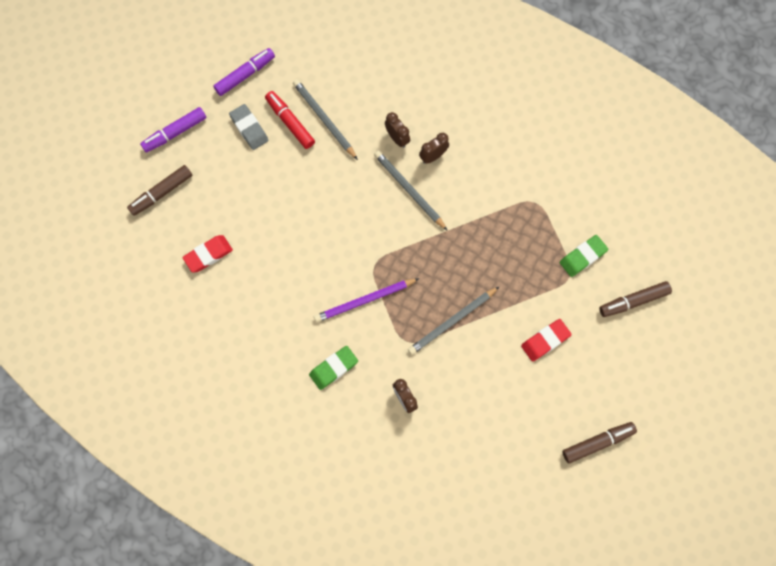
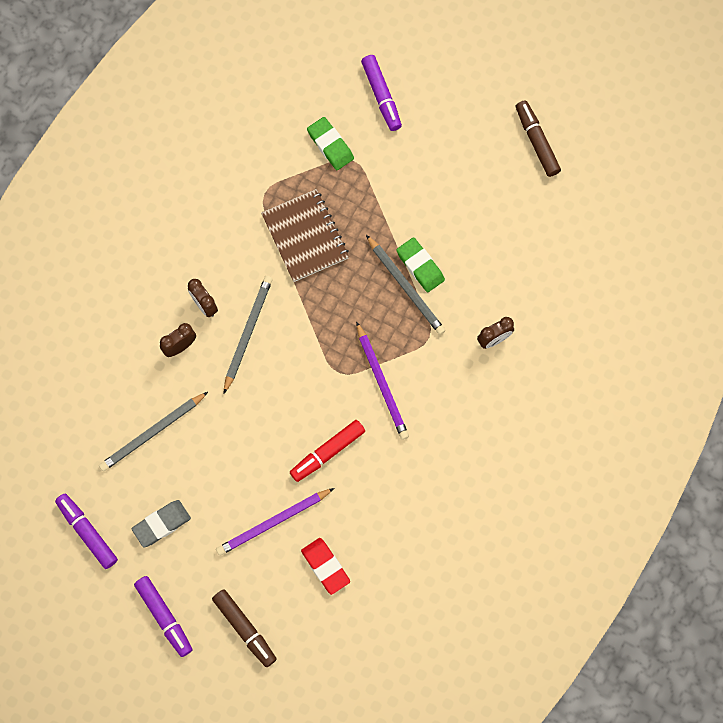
camera: 90 degrees left, 0 degrees up
red marker [265,91,315,149] -> red marker moved to [290,420,365,482]
green eraser [309,346,358,390] -> green eraser moved to [396,237,445,292]
grey pencil [374,151,448,231] -> grey pencil turned 150 degrees clockwise [224,276,273,393]
red eraser [521,319,572,362] -> none
brown marker [599,281,672,317] -> purple marker [361,55,402,131]
none -> purple pencil [216,488,334,556]
none -> brown notebook [261,189,349,282]

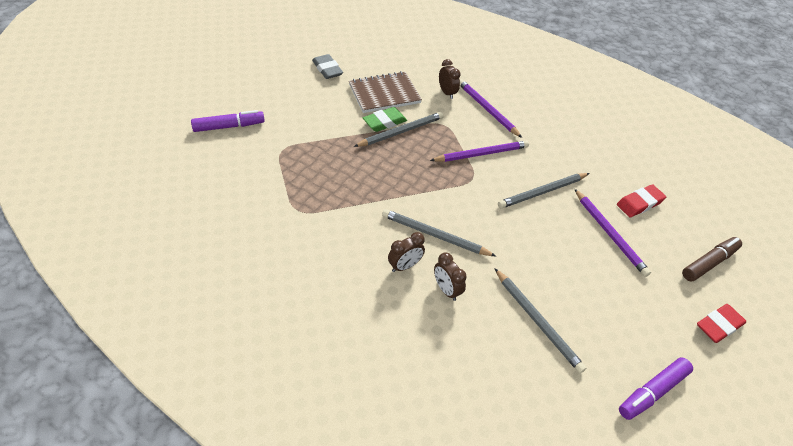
camera: 90 degrees left, 25 degrees down
grey eraser [132,500,191,547] -> grey eraser moved to [312,54,343,79]
purple marker [134,576,193,657] -> red eraser [697,304,746,343]
brown notebook [261,189,349,282] -> brown notebook moved to [349,71,422,113]
red marker [290,420,365,482] -> grey pencil [498,173,589,208]
green eraser [307,117,354,170] -> none
brown marker [516,100,561,177] -> none
none -> purple pencil [460,79,522,138]

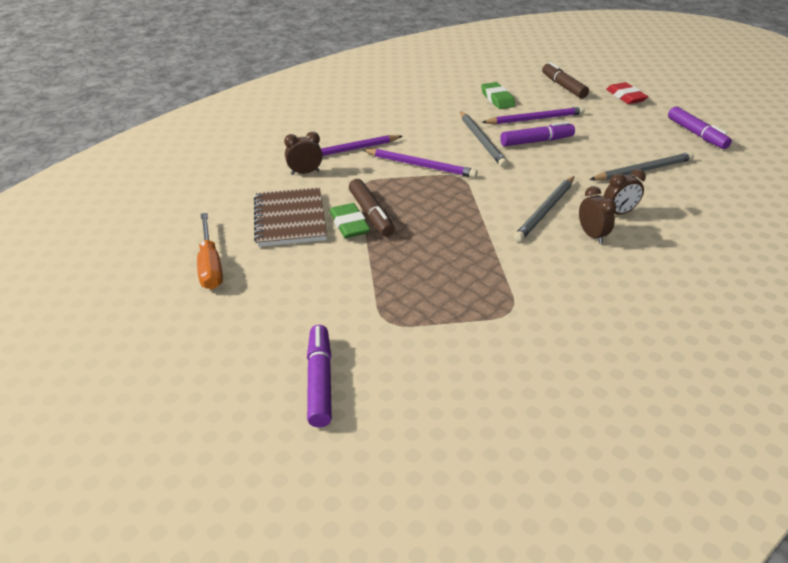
camera: 75 degrees left, 10 degrees down
grey eraser [312,54,343,79] -> orange screwdriver [197,213,223,289]
grey pencil [354,112,444,147] -> brown marker [349,179,395,237]
purple pencil [430,140,529,162] -> purple pencil turned 120 degrees clockwise [362,149,477,178]
red eraser [617,184,666,217] -> green eraser [481,82,515,109]
none -> purple marker [500,121,575,146]

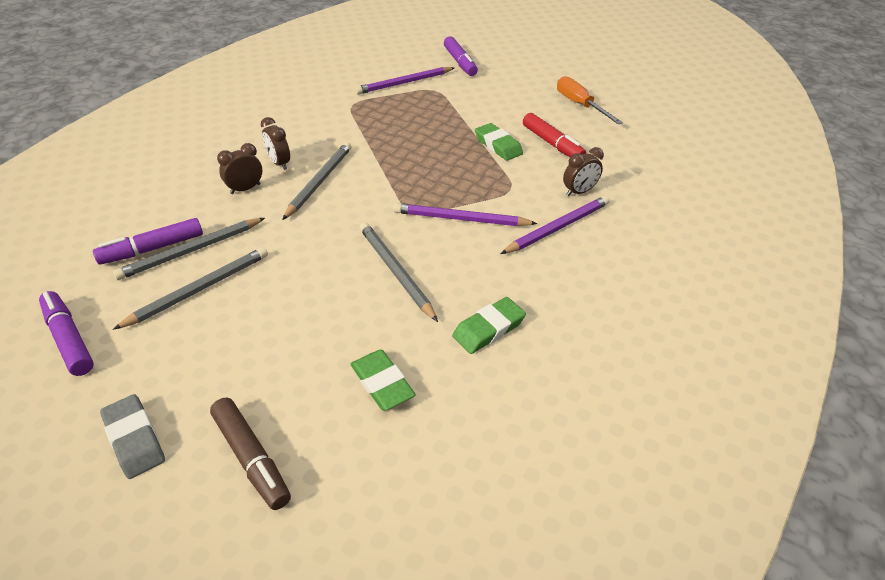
camera: 165 degrees right, 5 degrees up
brown notebook [254,187,327,247] -> red marker [523,113,586,157]
brown marker [349,179,395,237] -> none
purple pencil [482,107,585,124] -> purple pencil moved to [355,67,454,95]
purple marker [500,121,575,146] -> purple marker moved to [93,218,203,265]
red eraser [606,82,648,104] -> grey eraser [100,394,165,479]
none -> grey pencil [113,247,268,330]
none -> green eraser [452,297,526,354]

